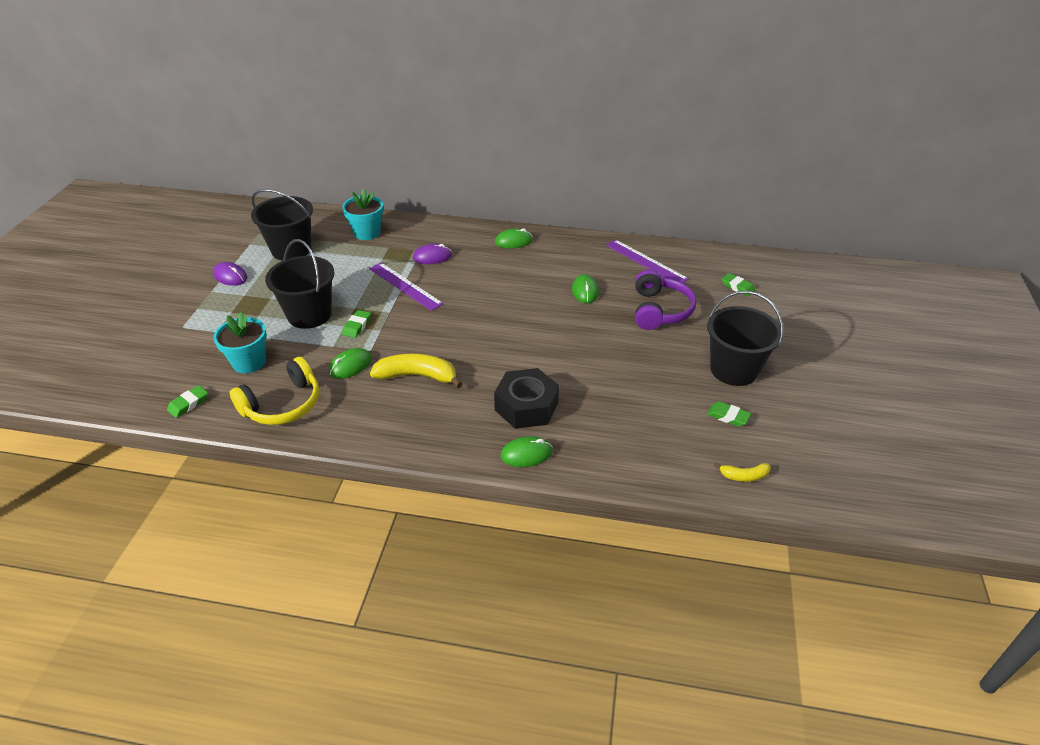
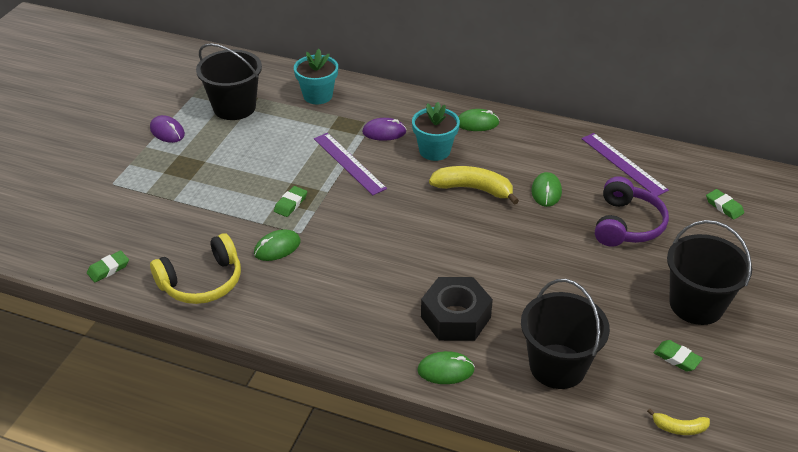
camera: 10 degrees right, 0 degrees up
turquoise flower pot [213,312,267,373] -> turquoise flower pot moved to [412,102,460,161]
black bucket [265,239,335,329] -> black bucket moved to [521,279,610,389]
yellow banana [370,354,463,388] -> yellow banana moved to [429,166,519,205]

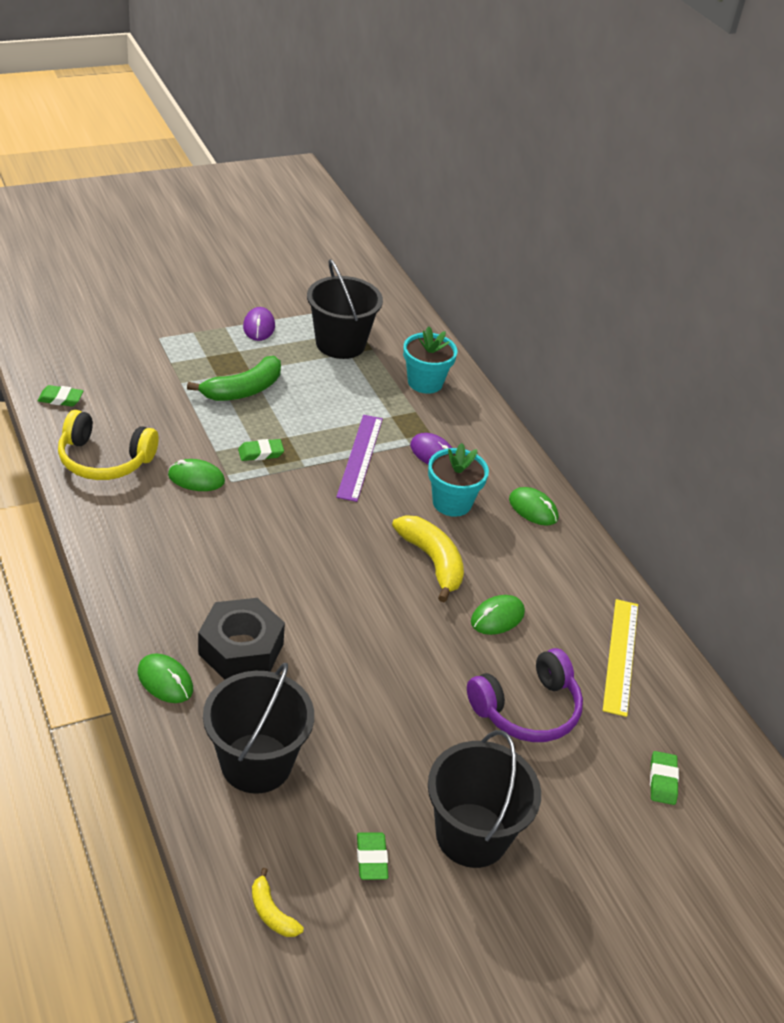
camera: 40 degrees right, 0 degrees up
purple ruler [581,133,669,196] -> yellow ruler [603,599,638,717]
none -> green banana [187,356,281,401]

